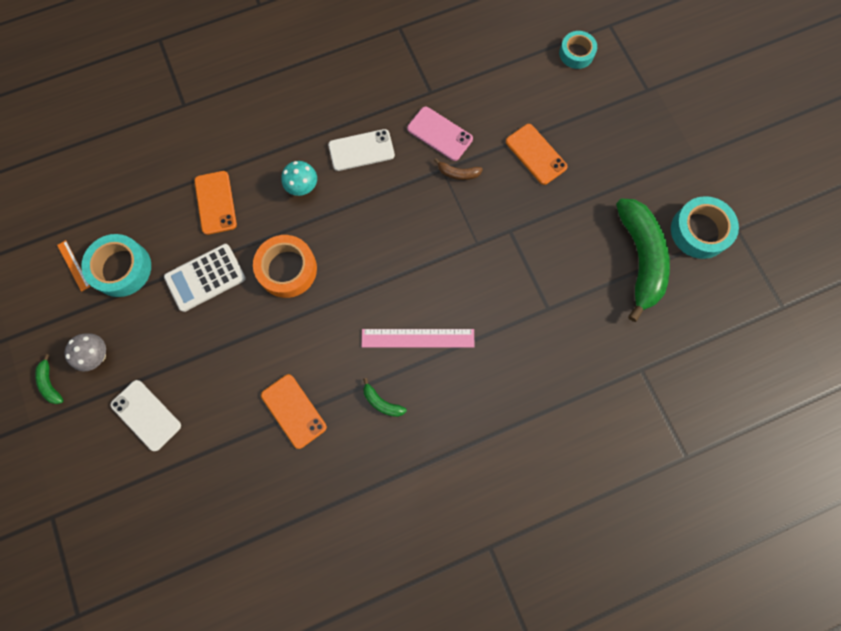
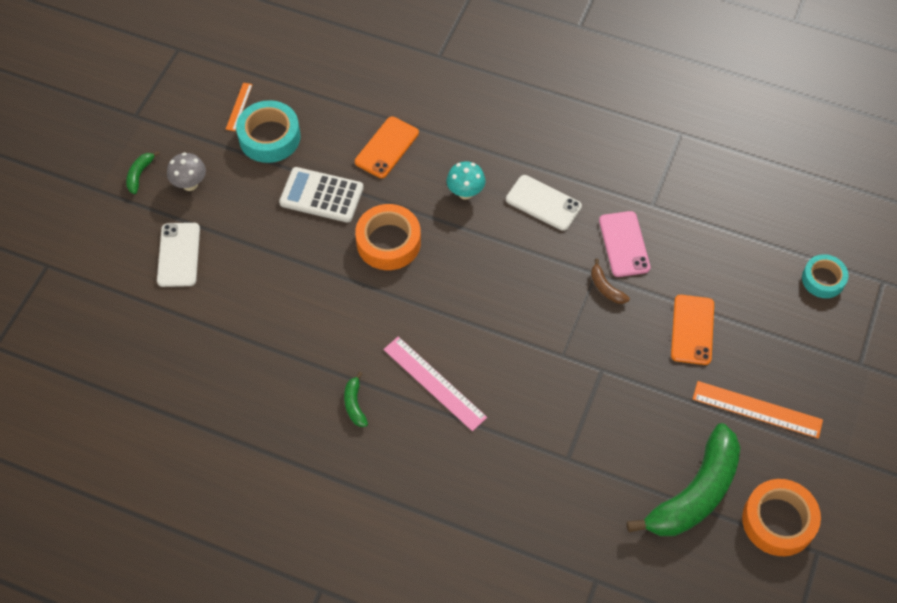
camera: 45 degrees right, 15 degrees down
orange phone [261,374,327,449] -> none
turquoise tape [671,196,739,259] -> orange tape [742,479,821,556]
none -> orange ruler [693,381,823,438]

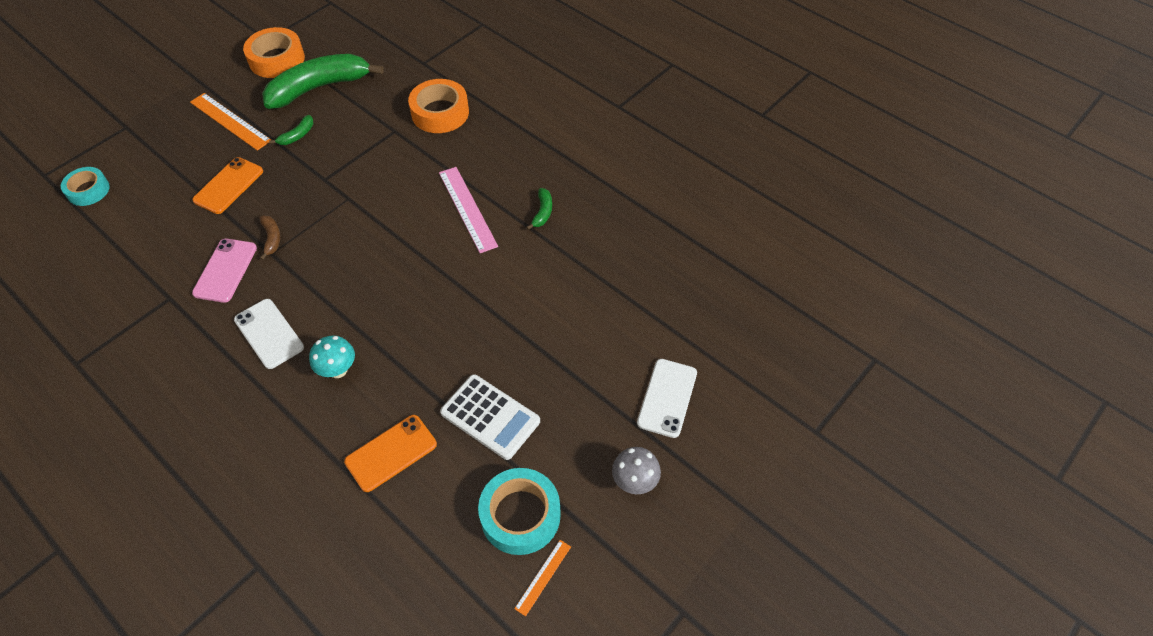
camera: 160 degrees left, 5 degrees down
green banana [126,151,160,194] -> green banana moved to [269,115,314,145]
orange tape [355,204,421,270] -> orange tape moved to [408,79,469,133]

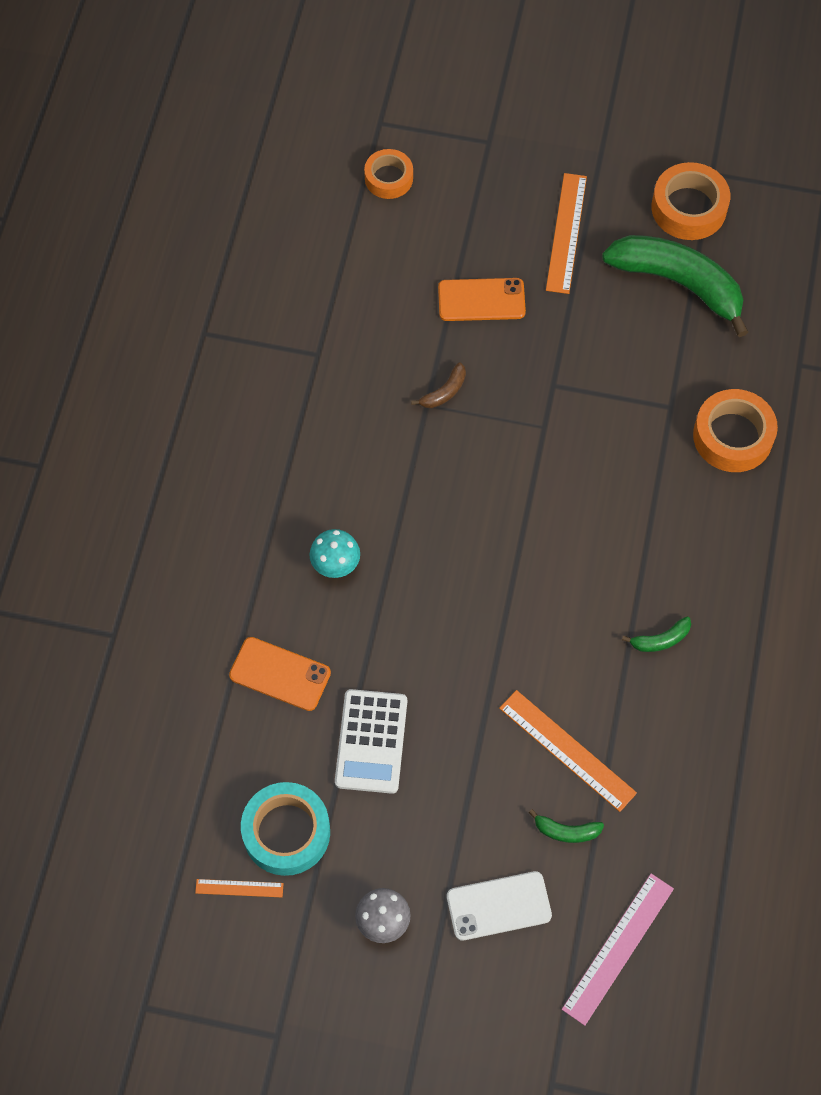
camera: 60 degrees right, 10 degrees up
turquoise tape [61,167,110,206] -> orange tape [364,149,413,199]
pink phone [192,239,257,303] -> none
white phone [234,299,304,369] -> none
green banana [269,115,314,145] -> green banana moved to [529,809,604,843]
pink ruler [439,167,498,253] -> pink ruler moved to [562,874,674,1026]
none -> orange ruler [499,690,637,812]

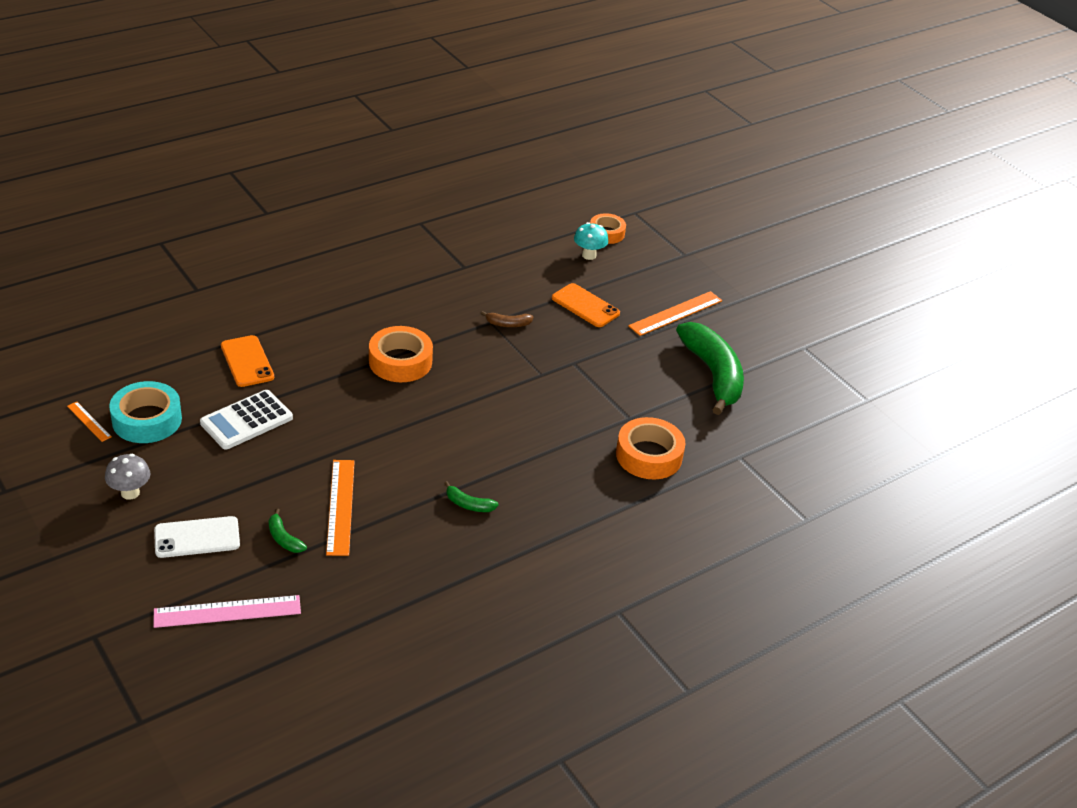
camera: 40 degrees right, 25 degrees down
turquoise mushroom [310,529,360,578] -> turquoise mushroom moved to [574,222,608,260]
white phone [447,871,552,941] -> white phone turned 45 degrees counterclockwise [154,516,240,558]
orange tape [651,162,730,240] -> orange tape moved to [369,326,433,382]

